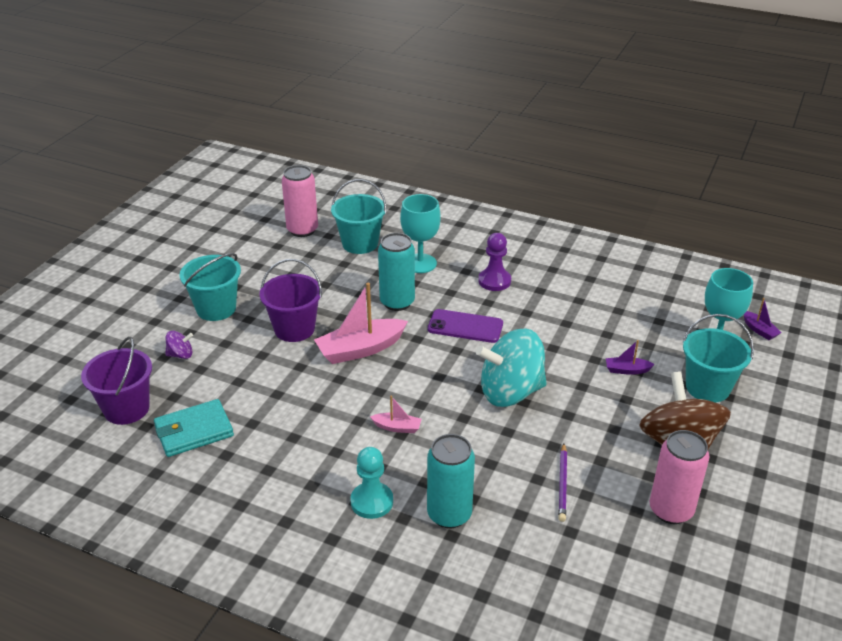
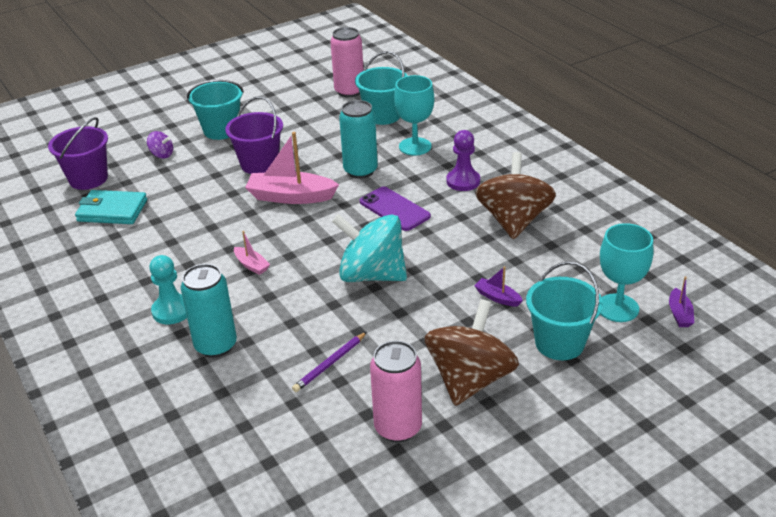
camera: 35 degrees right, 0 degrees up
none -> brown spinning top [475,152,556,239]

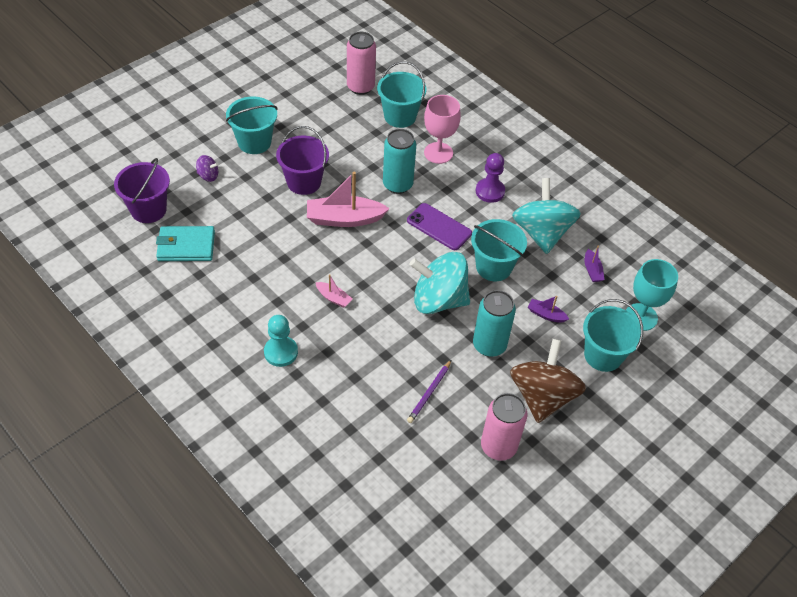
camera: 15 degrees left, 15 degrees up
turquoise can [181,264,237,358] -> turquoise can moved to [473,290,516,357]
turquoise goblet [394,75,434,156] -> pink goblet [424,95,461,164]
brown spinning top [475,152,556,239] -> turquoise spinning top [512,178,581,254]
purple boat [669,276,694,327] -> purple boat moved to [585,246,604,282]
none -> turquoise bucket [471,219,527,281]

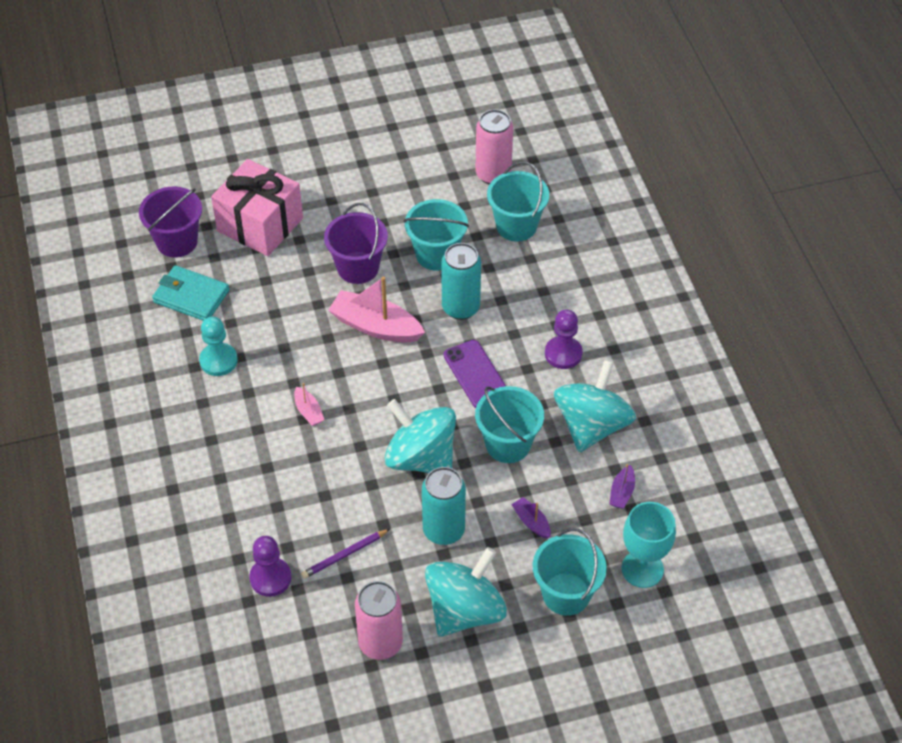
camera: 30 degrees right, 0 degrees up
purple spinning top [196,155,219,182] -> pink gift [211,159,303,256]
turquoise bucket [226,97,277,154] -> turquoise bucket moved to [404,199,469,270]
turquoise pawn [264,315,298,367] -> turquoise pawn moved to [199,317,238,376]
pink goblet [424,95,461,164] -> none
brown spinning top [510,339,586,423] -> turquoise spinning top [425,547,507,637]
none -> purple pawn [249,536,291,597]

